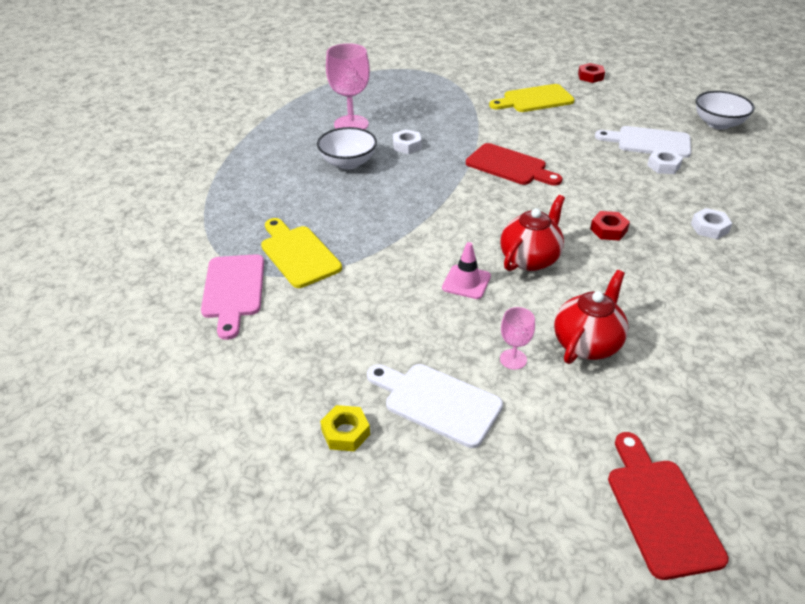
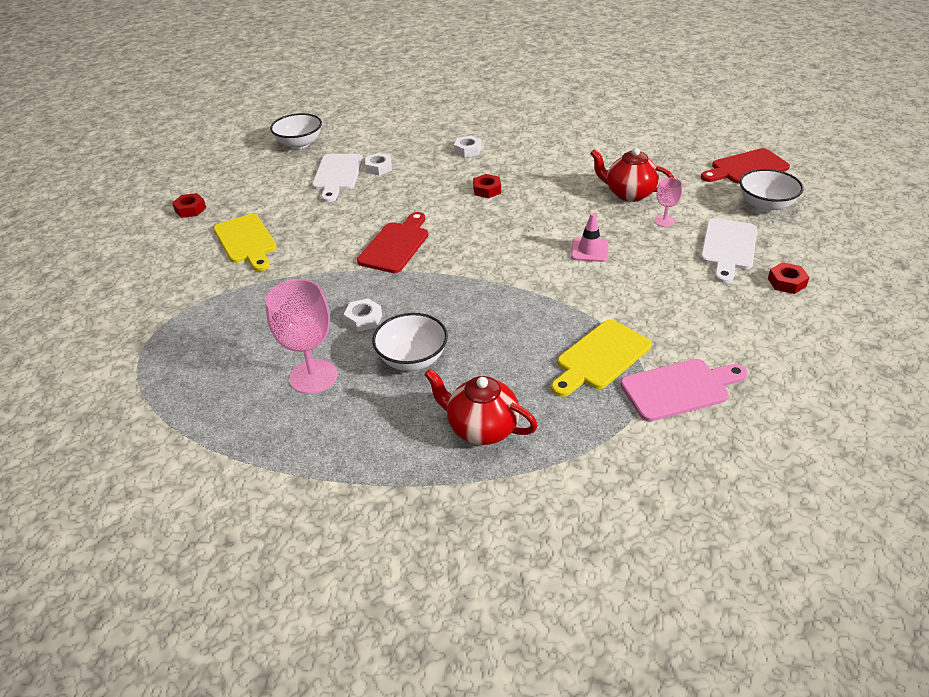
camera: 100 degrees left, 0 degrees up
yellow nut [320,405,370,451] -> red nut [768,262,810,294]
red teapot [501,195,565,271] -> red teapot moved to [424,369,538,445]
none -> white bowl [740,169,803,212]

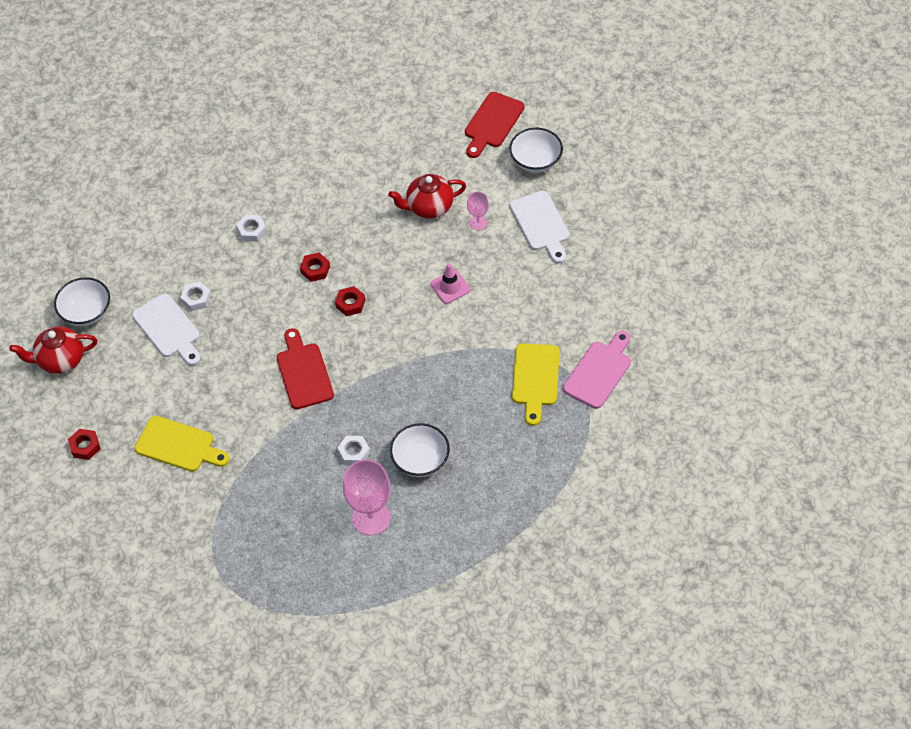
camera: 40 degrees left, 15 degrees up
red teapot [424,369,538,445] -> red teapot moved to [10,326,97,374]
red nut [768,262,810,294] -> red nut moved to [335,286,365,316]

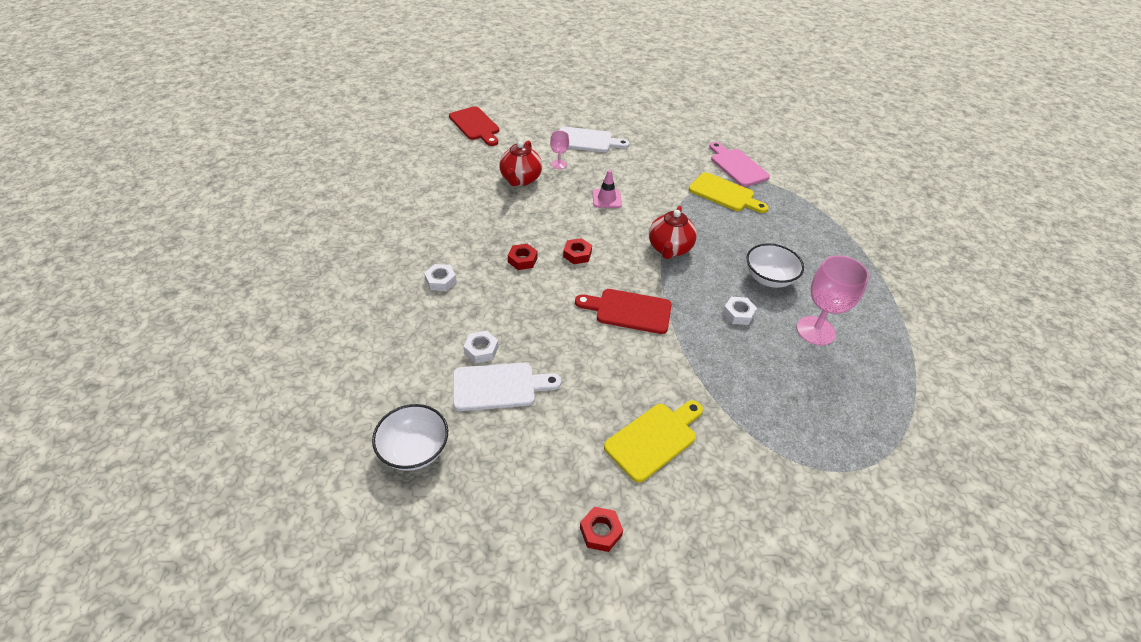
camera: 65 degrees left, 10 degrees down
red teapot [10,326,97,374] -> red teapot moved to [649,206,697,259]
white bowl [509,128,563,173] -> none

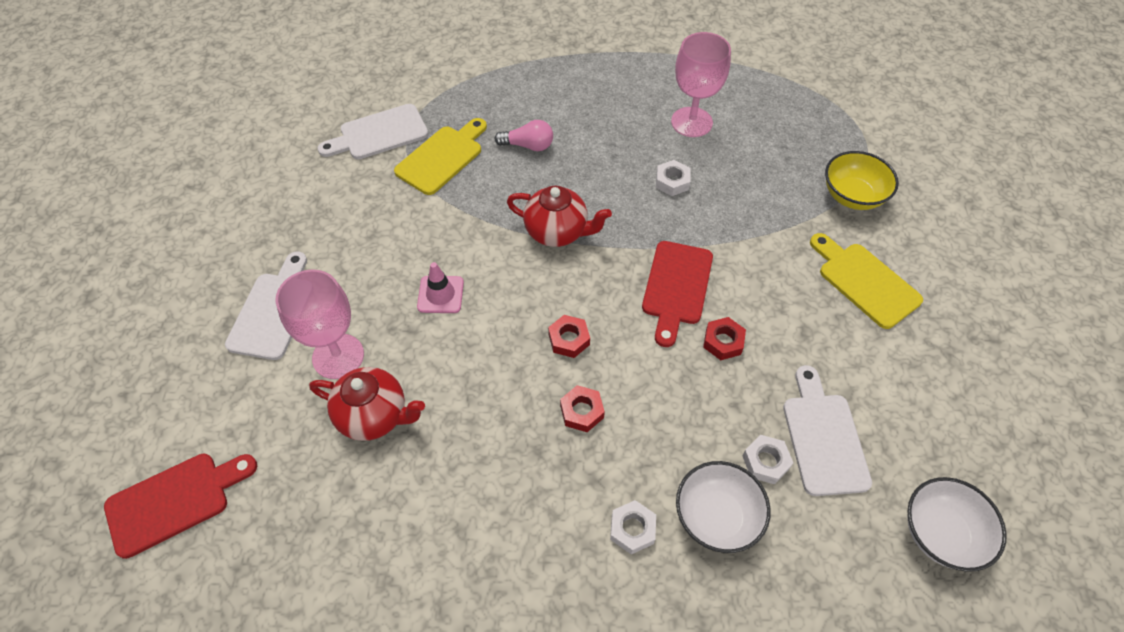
camera: 85 degrees left, 10 degrees up
pink goblet [550,131,569,169] -> pink goblet [275,269,364,379], size x1.93
red nut [580,507,623,552] -> red nut moved to [703,317,746,360]
pink cutting board [709,142,770,187] -> white cutting board [318,104,428,159]
white bowl [746,243,804,288] -> white bowl moved to [676,461,771,553]
none -> pink light bulb [494,120,553,151]
none -> yellow bowl [825,151,899,210]

